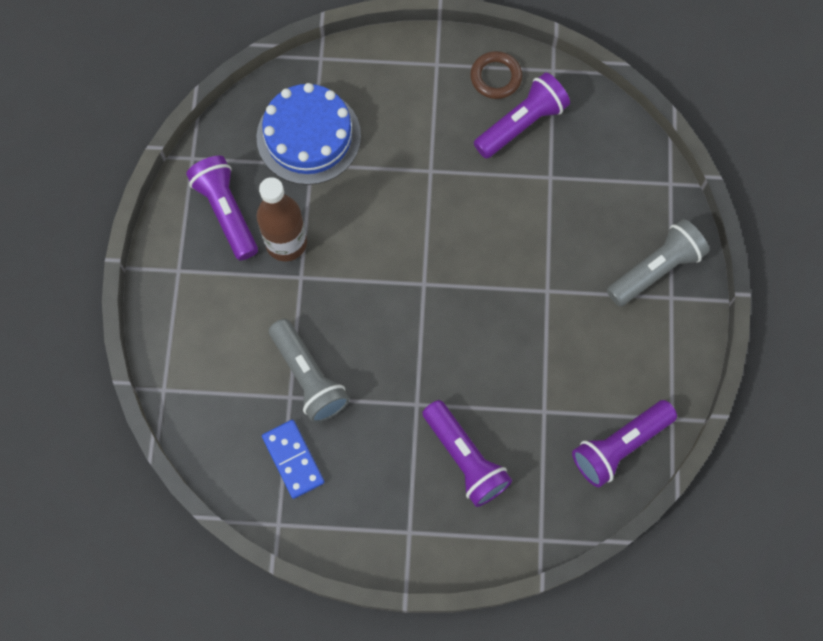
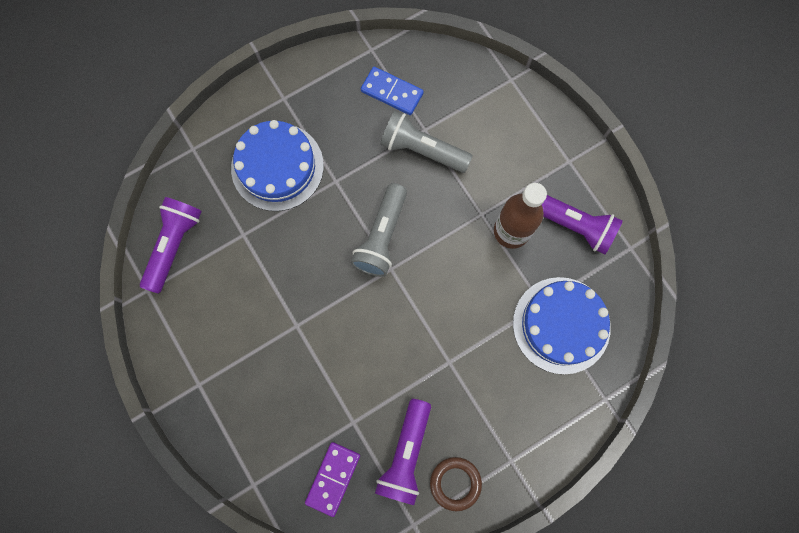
camera: 145 degrees right, 5 degrees up
purple flashlight [422,400,512,507] -> blue cake [231,120,324,211]
grey flashlight [607,219,709,307] -> grey flashlight moved to [351,183,407,277]
none -> purple domino [305,442,360,517]

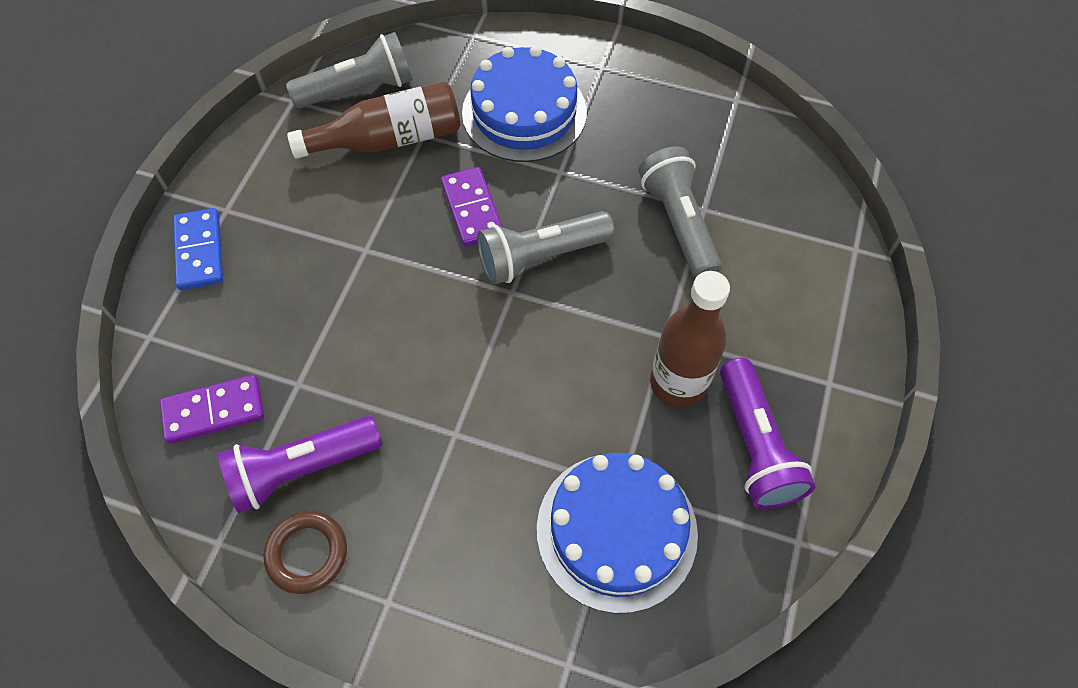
camera: 50 degrees right, 15 degrees down
purple flashlight [140,197,202,294] -> grey flashlight [286,32,413,108]
blue domino [361,67,424,115] -> blue domino moved to [174,208,223,290]
none -> brown bottle [287,81,460,159]
none -> purple domino [441,167,503,247]

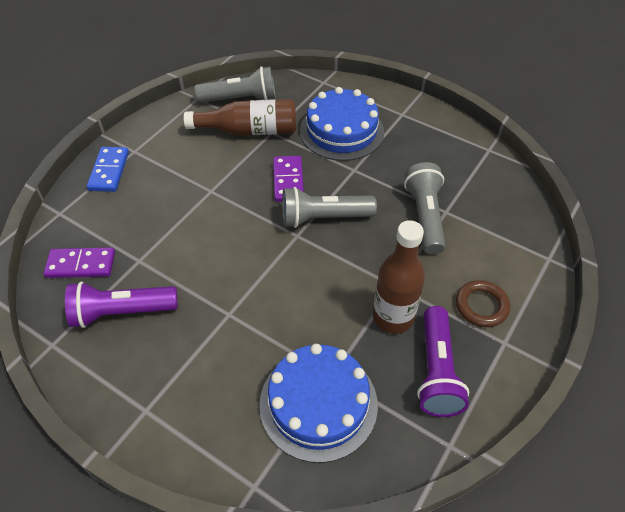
camera: 15 degrees right, 10 degrees down
brown ring [264,511,347,594] -> brown ring moved to [456,280,510,327]

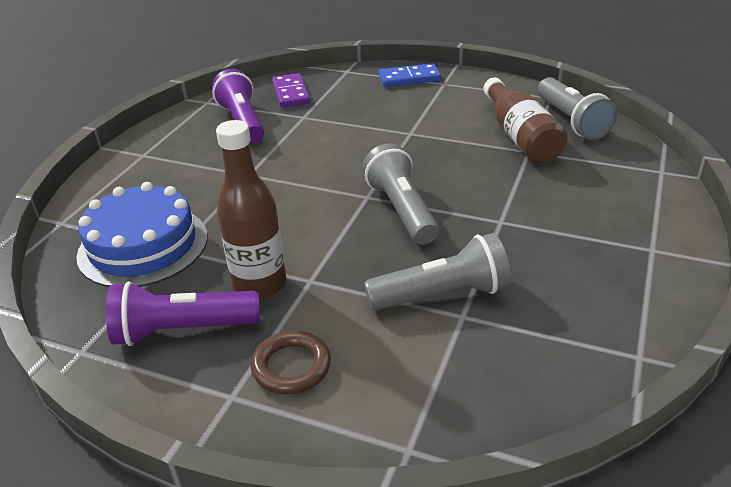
camera: 80 degrees right, 15 degrees down
purple domino [273,156,304,202] -> none
blue cake [300,87,384,161] -> none

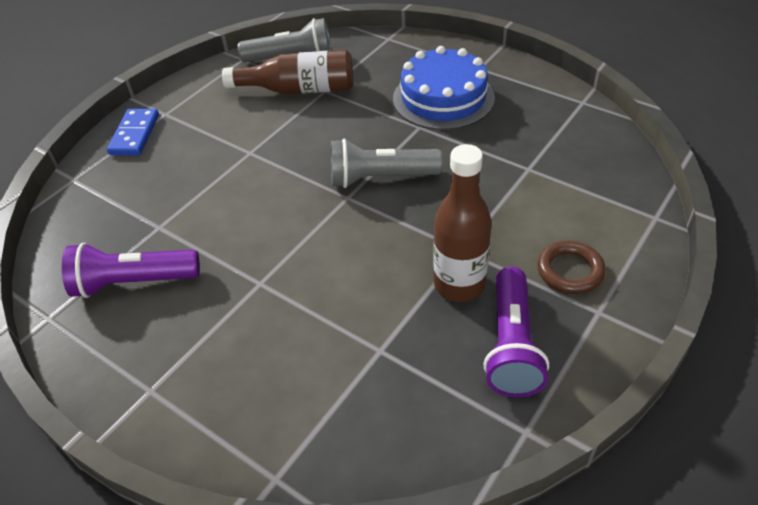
camera: 75 degrees left, 10 degrees up
blue cake [77,182,208,287] -> blue cake moved to [393,46,495,130]
purple domino [272,73,310,108] -> none
grey flashlight [364,233,511,311] -> none

